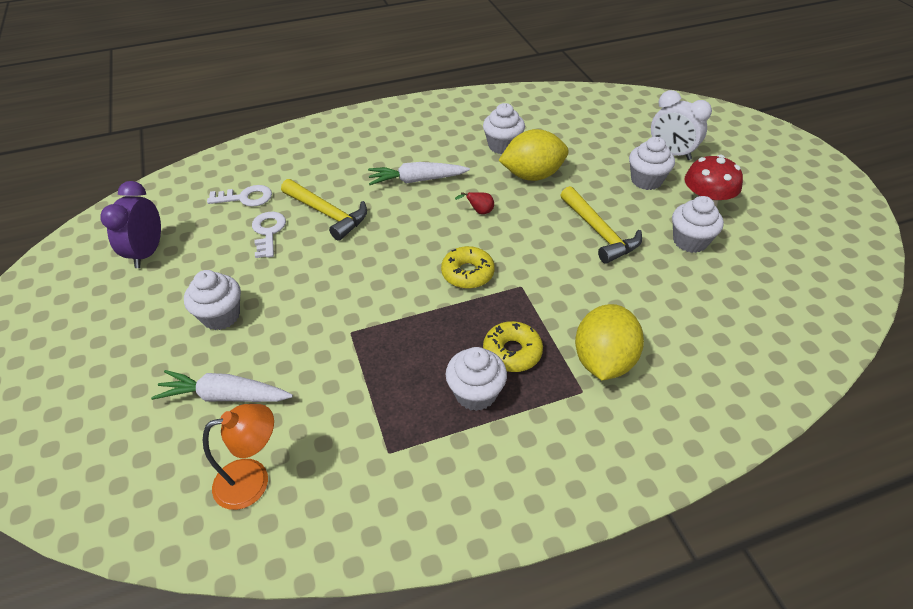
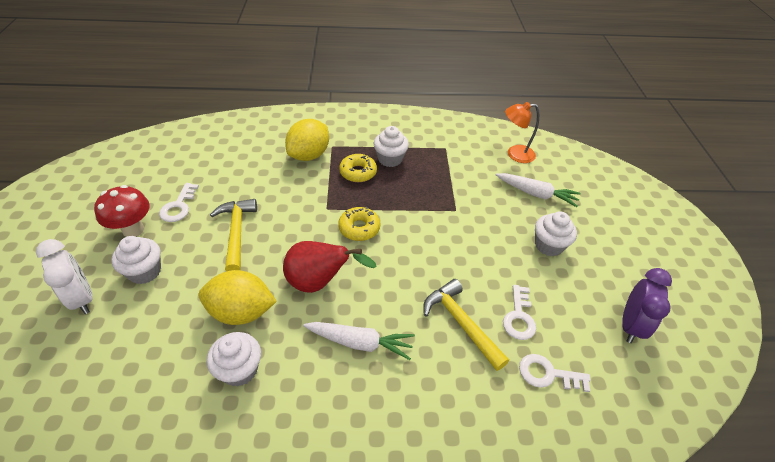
camera: 165 degrees left, 0 degrees up
red pear [455,192,494,214] -> red pear [283,241,377,293], size x2.44
white cupcake [672,196,724,253] -> white key [159,183,199,222]

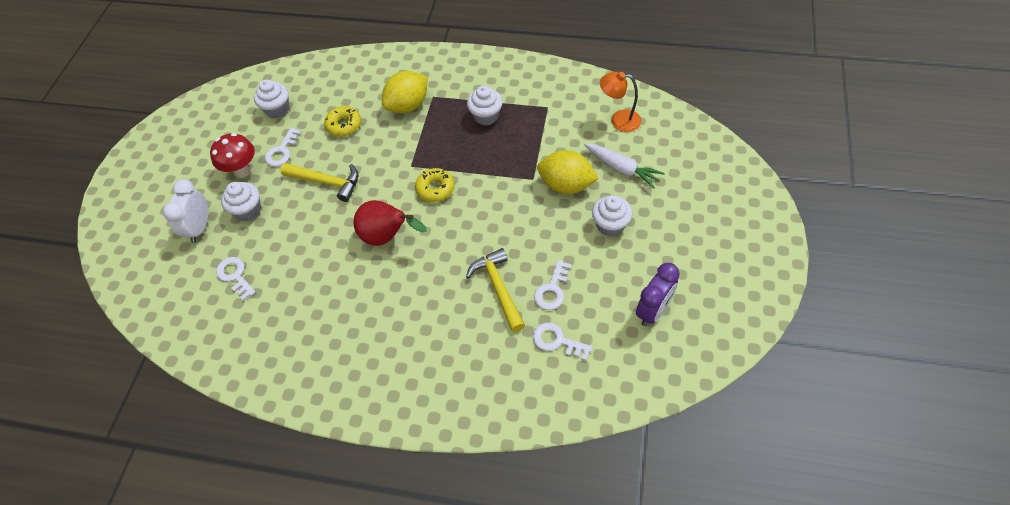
camera: 20 degrees right, 10 degrees up
white clock [36,239,92,314] -> white clock turned 150 degrees counterclockwise [163,179,208,243]
yellow lemon [199,270,277,325] -> yellow lemon moved to [537,150,599,194]
white cupcake [207,332,261,387] -> white cupcake moved to [254,80,289,119]
yellow hammer [210,199,257,271] -> yellow hammer turned 105 degrees clockwise [281,163,358,202]
white carrot [303,322,415,360] -> none
yellow donut [339,154,377,182] -> yellow donut moved to [324,106,361,137]
none -> white key [216,257,256,301]

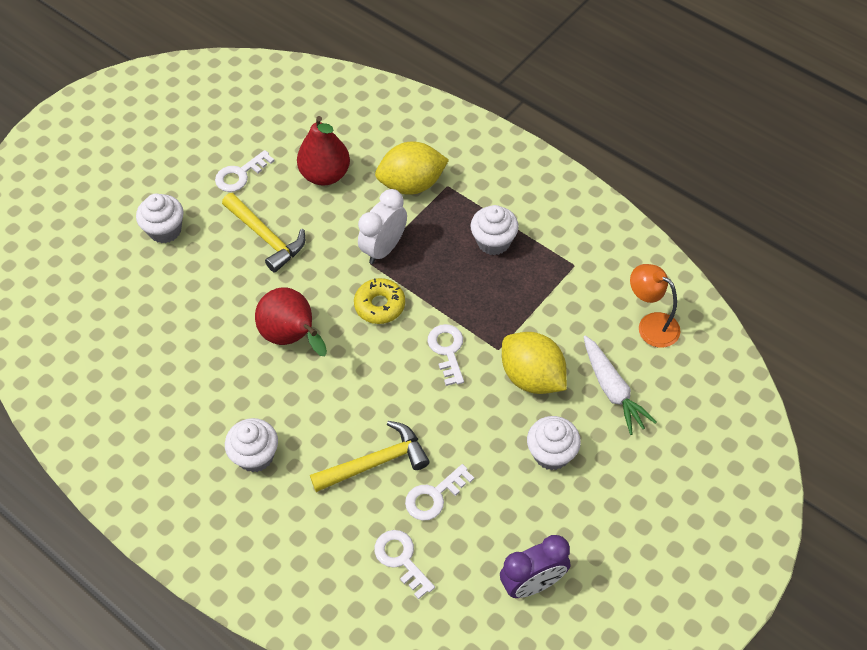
camera: 25 degrees right, 0 degrees up
white clock [163,179,208,243] -> white clock moved to [358,189,407,264]
red mushroom [210,133,255,178] -> none
white key [216,257,256,301] -> white key moved to [427,324,464,386]
white cupcake [254,80,289,119] -> white cupcake moved to [225,418,278,472]
yellow donut [324,106,361,137] -> red pear [297,116,350,186]
yellow hammer [466,248,525,332] -> yellow hammer turned 60 degrees clockwise [310,421,430,492]

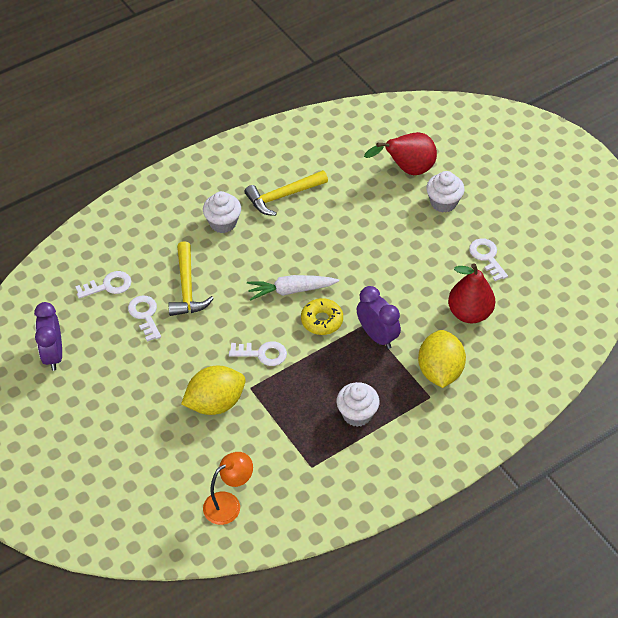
camera: 105 degrees right, 5 degrees down
yellow hammer [222,193,305,273] -> yellow hammer moved to [244,170,328,216]
red pear [255,287,327,356] -> red pear moved to [364,132,437,175]
white clock [358,189,407,264] -> purple clock [357,286,401,349]
white cupcake [527,416,581,470] -> none
white carrot [583,335,657,435] -> white carrot moved to [247,275,339,301]

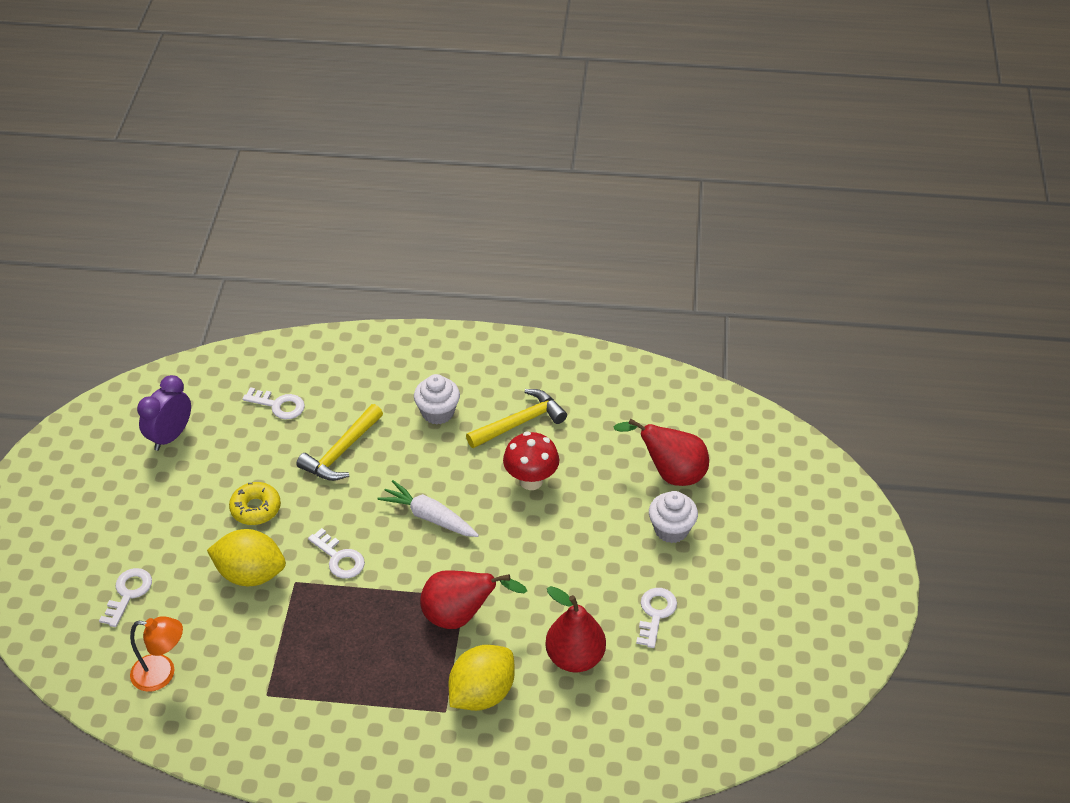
camera: 40 degrees right, 5 degrees down
white key [128,296,161,341] -> white key moved to [99,568,152,627]
yellow hammer [244,170,328,216] -> yellow hammer turned 135 degrees clockwise [466,389,567,448]
yellow donut [301,298,343,335] -> yellow donut moved to [229,482,281,525]
white cupcake [336,382,380,427] -> none
purple clock [357,286,401,349] -> red pear [420,570,527,629]
none -> red mushroom [503,431,559,490]

